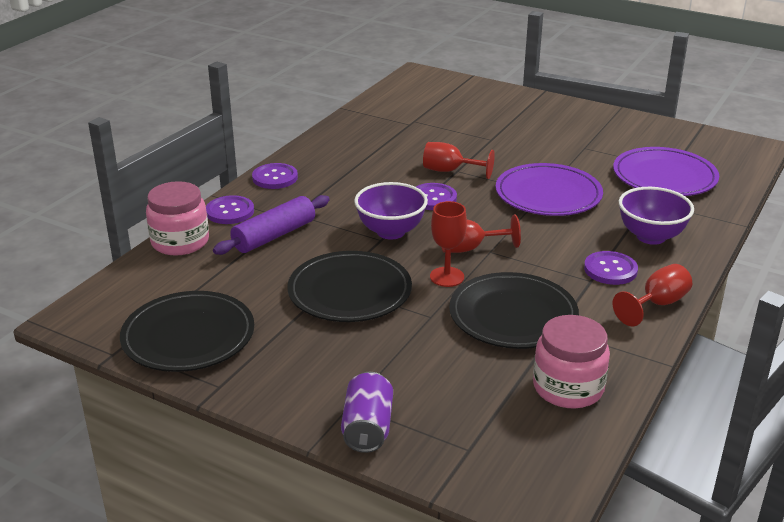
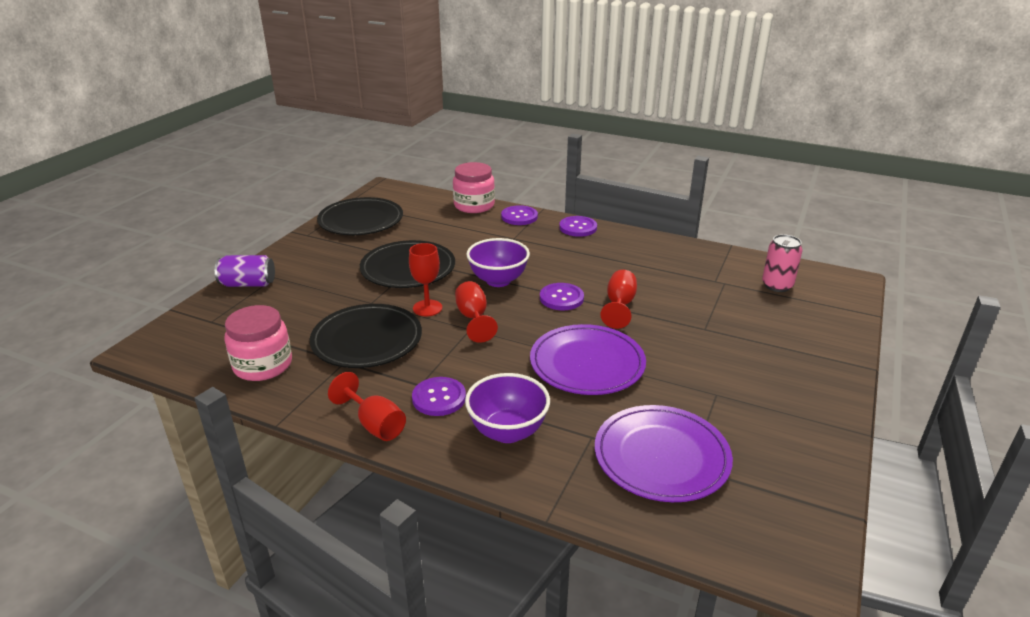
camera: 85 degrees right, 0 degrees up
purple rolling pin [213,195,330,255] -> none
none -> pink can [762,234,802,292]

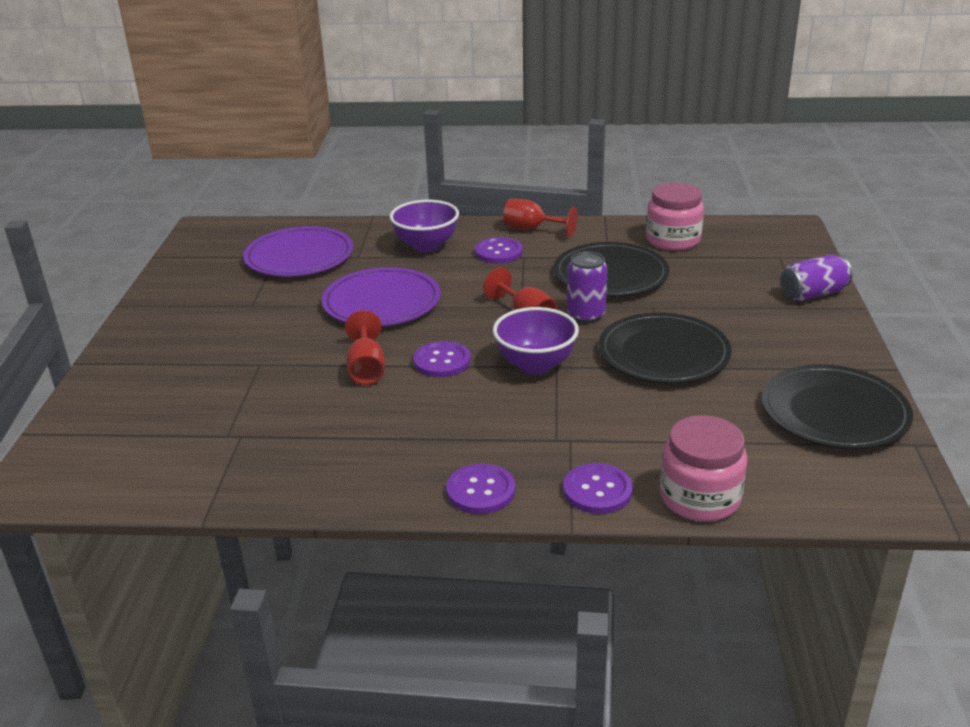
camera: 160 degrees right, 0 degrees up
red goblet [409,243,442,316] -> purple can [567,251,608,323]
pink can [762,234,802,292] -> none

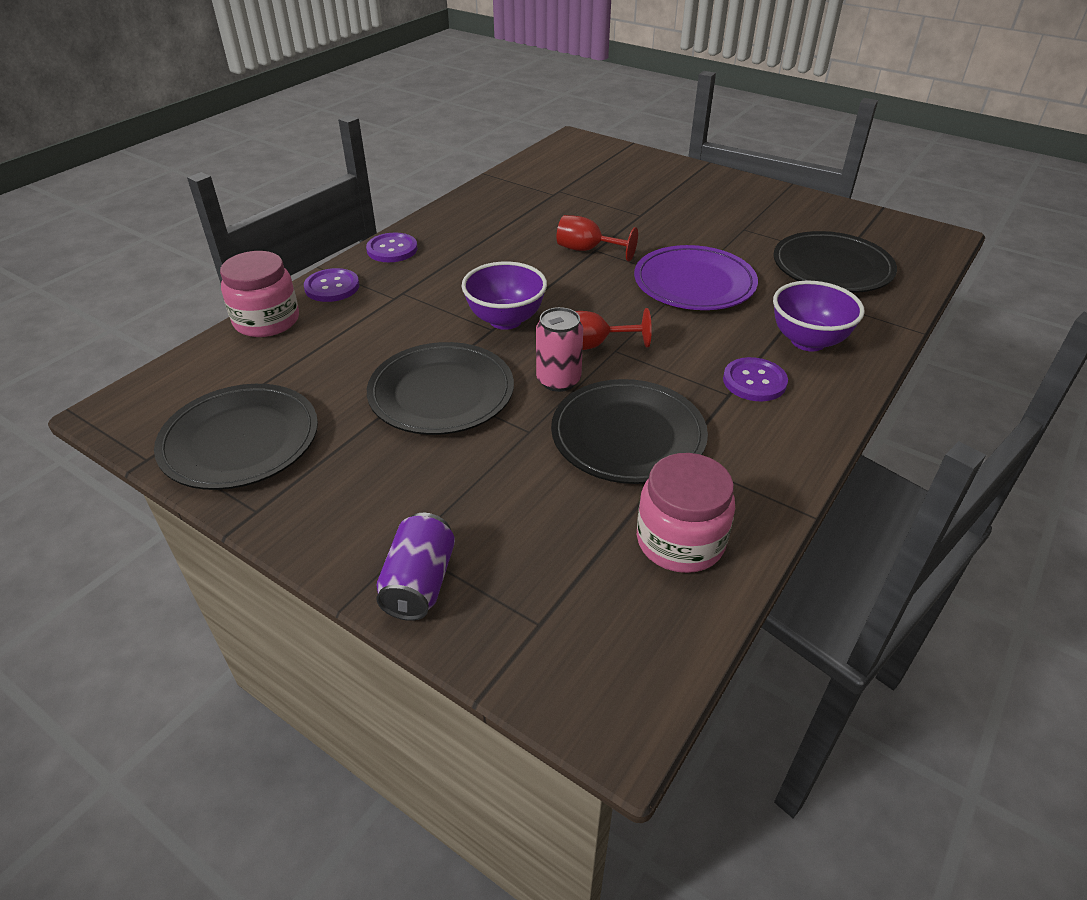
camera: 120 degrees right, 10 degrees up
purple plate [243,226,353,277] -> black plate [773,231,897,293]
purple button [413,341,471,377] -> none
red goblet [503,199,578,237] -> none
purple can [567,251,608,323] -> pink can [536,307,583,392]

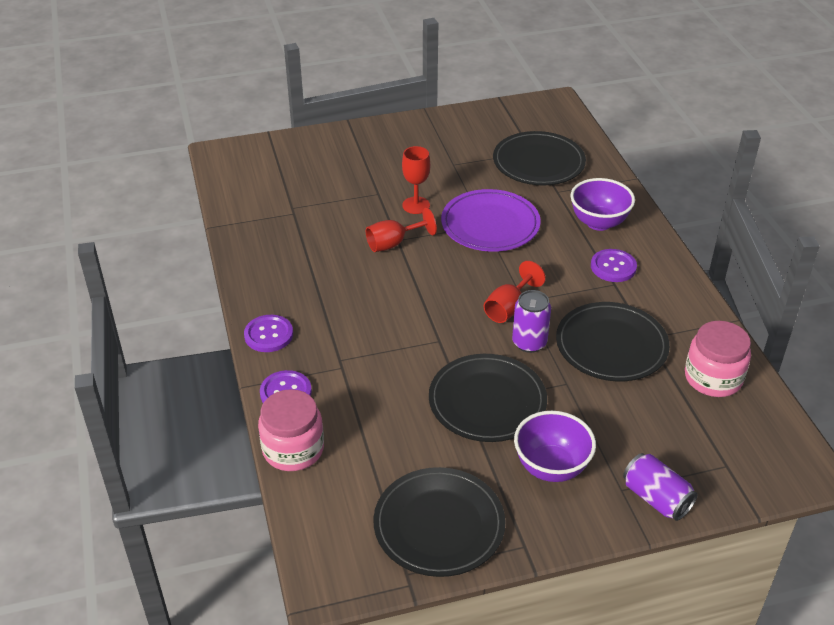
camera: 50 degrees left, 0 degrees up
purple bowl [462,261,547,330] -> purple bowl moved to [514,411,596,482]
pink can [536,307,583,392] -> purple can [512,290,551,353]
none -> red goblet [402,146,430,214]

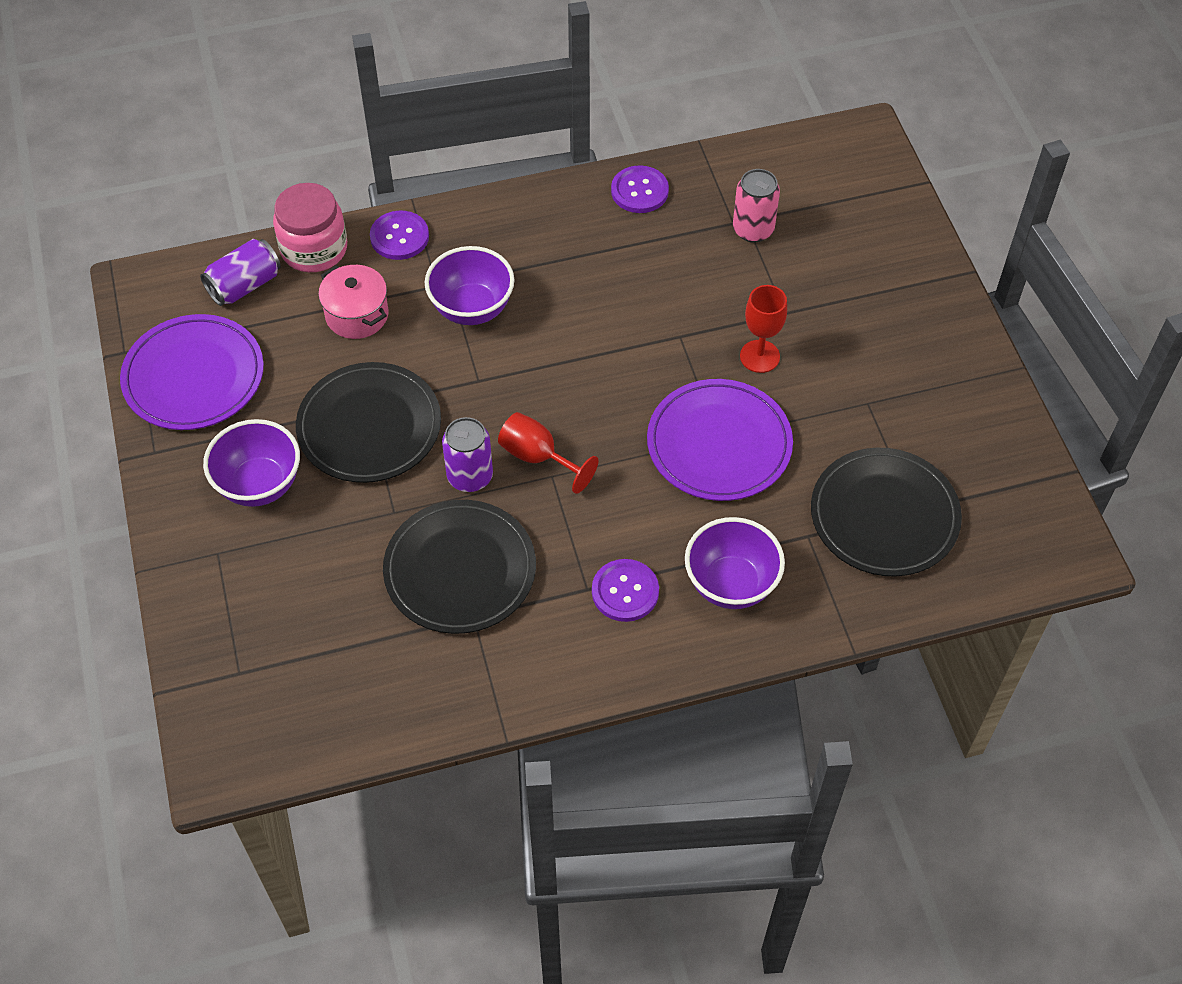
camera: 90 degrees right, 15 degrees up
purple button [244,315,293,352] -> purple button moved to [611,165,669,213]
red goblet [366,208,437,252] -> none
black plate [373,467,505,577] -> purple plate [120,314,264,430]
purple can [623,453,698,521] -> purple can moved to [200,239,281,306]
pink jar [685,321,751,397] -> none
none -> pink pot [318,265,389,339]
none -> purple bowl [425,246,515,325]
none -> pink can [733,169,780,242]

